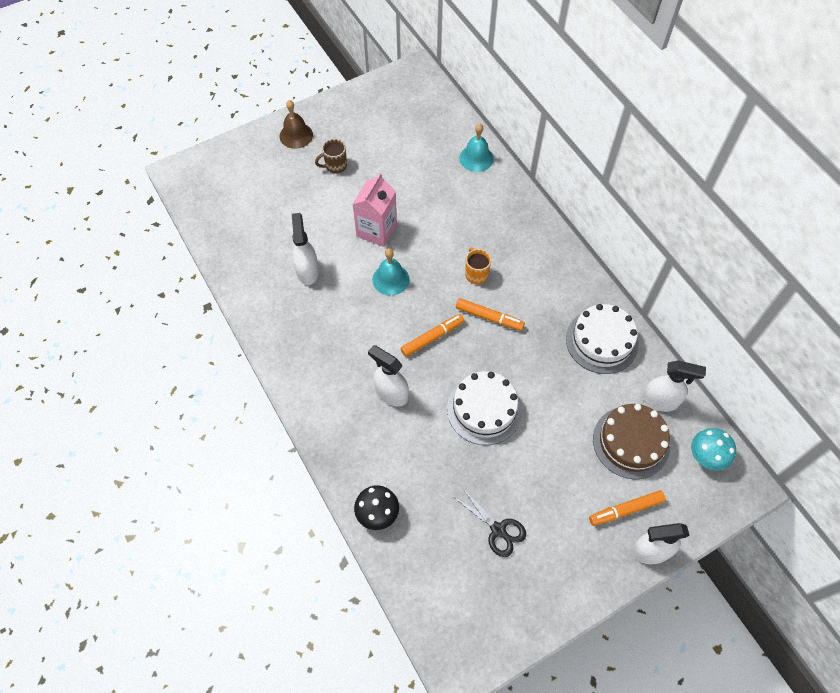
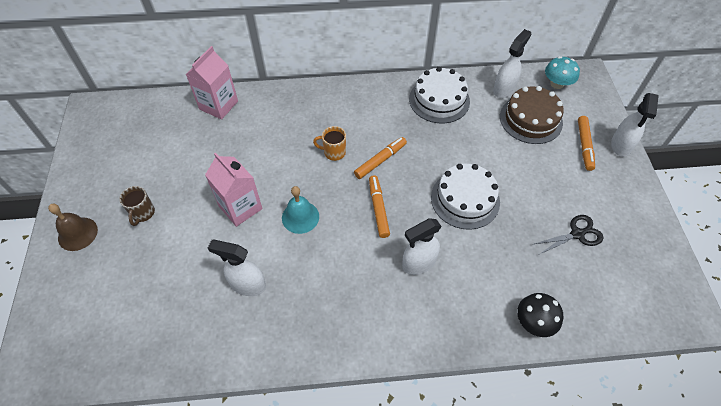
camera: 65 degrees left, 5 degrees down
turquoise bell [460,124,494,172] -> pink carton [186,46,238,120]

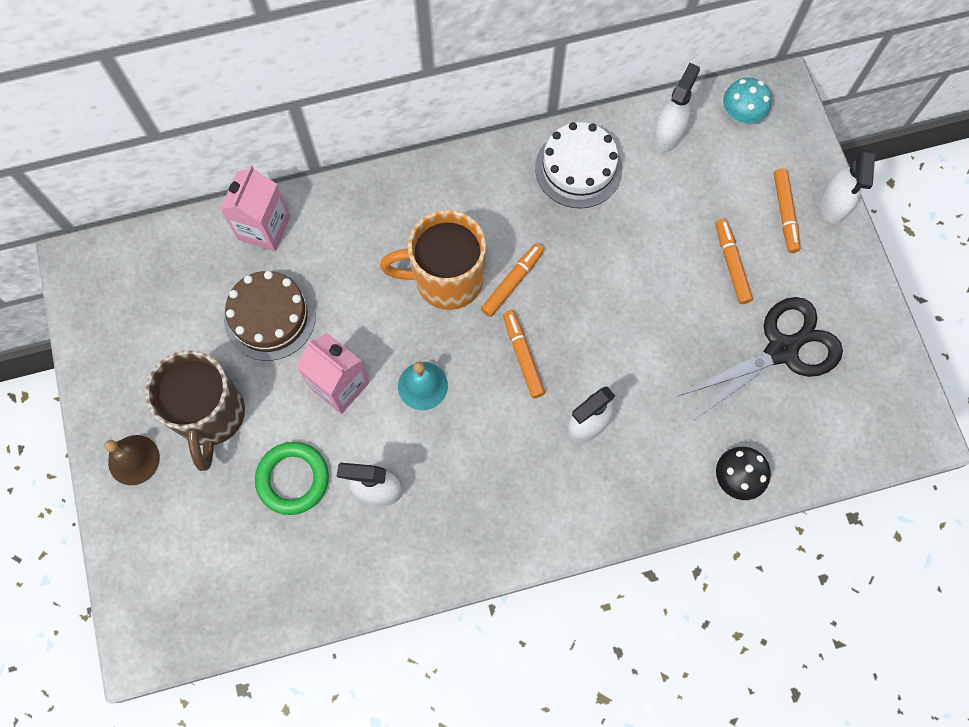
camera: 10 degrees left, 15 degrees up
brown mug [119,186,155,226] -> brown mug [145,350,245,471], size x2.23
orange mug [313,126,346,161] -> orange mug [380,210,486,310], size x2.23
white cake [431,164,500,230] -> none
brown cake [500,86,564,144] -> brown cake moved to [224,271,316,361]
black scissors [534,215,604,255] -> black scissors [679,297,843,419], size x1.85
none -> green ring [255,442,329,515]
none -> orange marker [716,219,753,304]

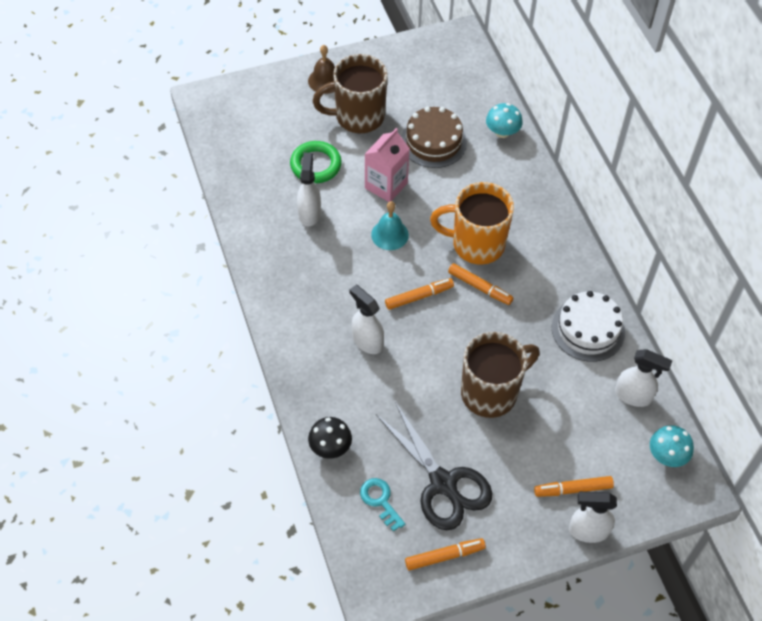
camera: 85 degrees right, 15 degrees down
pink carton [220,165,290,251] -> turquoise mushroom [486,103,523,138]
orange mug [380,210,486,310] -> orange mug turned 75 degrees counterclockwise [430,182,514,265]
orange marker [716,219,753,304] -> orange marker moved to [405,538,486,571]
none -> turquoise key [360,478,405,532]
none -> brown mug [461,332,540,418]

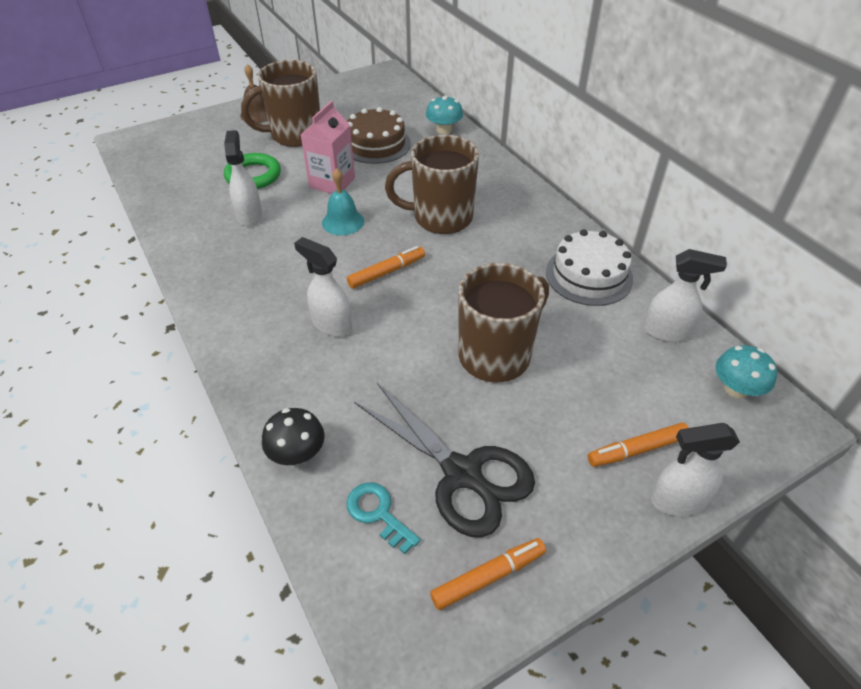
camera: 10 degrees left, 10 degrees down
orange mug [430,182,514,265] -> brown mug [385,135,479,234]
orange marker [448,263,514,305] -> none

